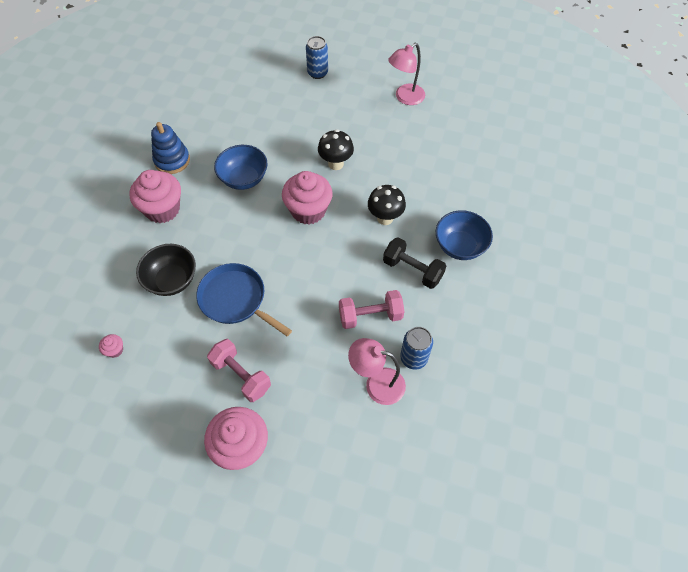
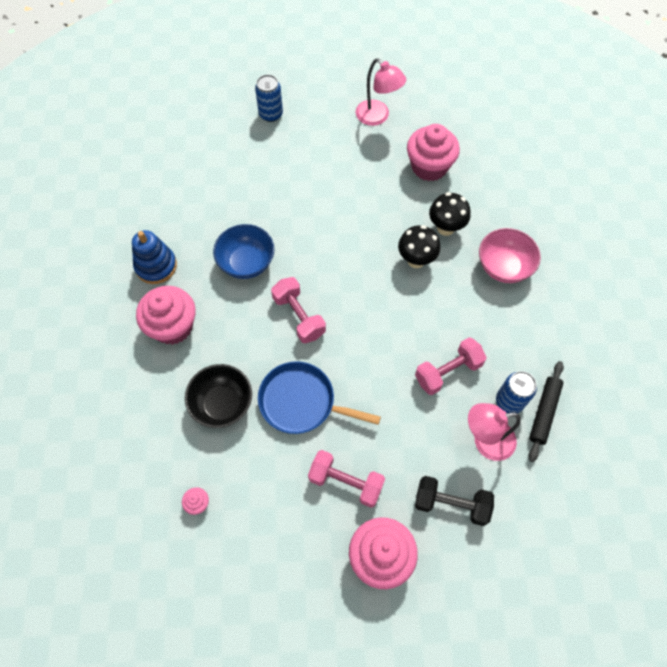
camera: 20 degrees left, 5 degrees up
pink cupcake [282,171,333,224] -> pink cupcake moved to [407,124,460,181]
black mushroom [318,129,354,170] -> black mushroom moved to [429,192,471,236]
black dumbbell [383,237,446,289] -> black dumbbell moved to [415,476,494,526]
pink lamp [388,43,425,105] -> pink lamp turned 75 degrees counterclockwise [355,58,406,126]
blue bowl [436,210,493,260] -> pink bowl [479,228,541,283]
none -> pink dumbbell [271,277,326,343]
none -> black rolling pin [529,361,564,462]

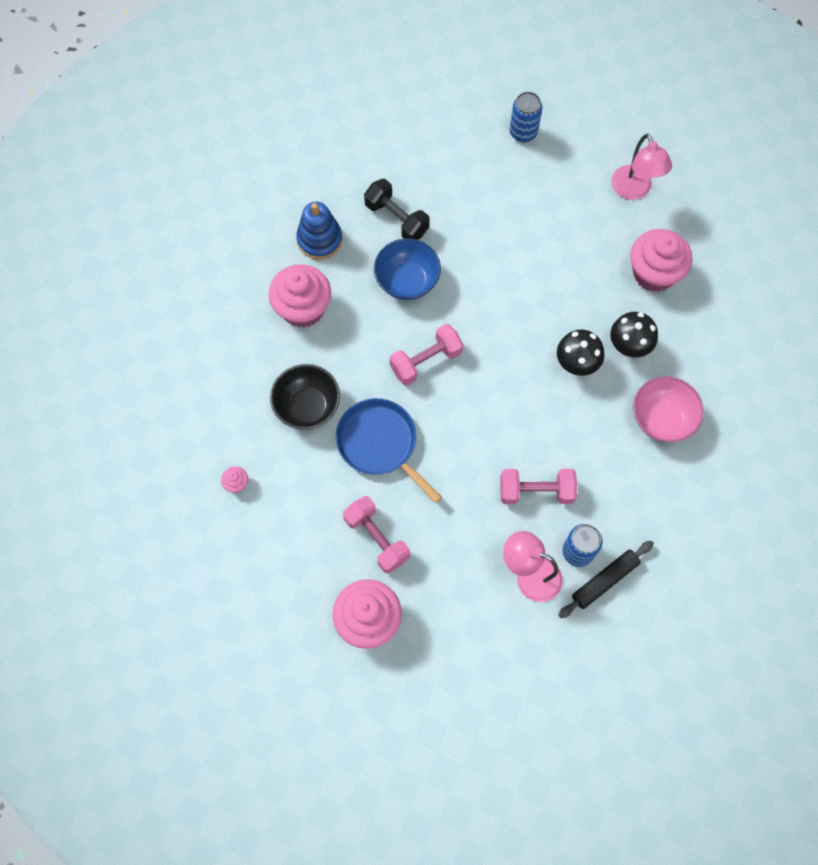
camera: 30 degrees right, 5 degrees up
pink dumbbell [271,277,326,343] -> pink dumbbell turned 60 degrees clockwise [390,324,463,385]
black dumbbell [415,476,494,526] -> black dumbbell moved to [364,179,430,240]

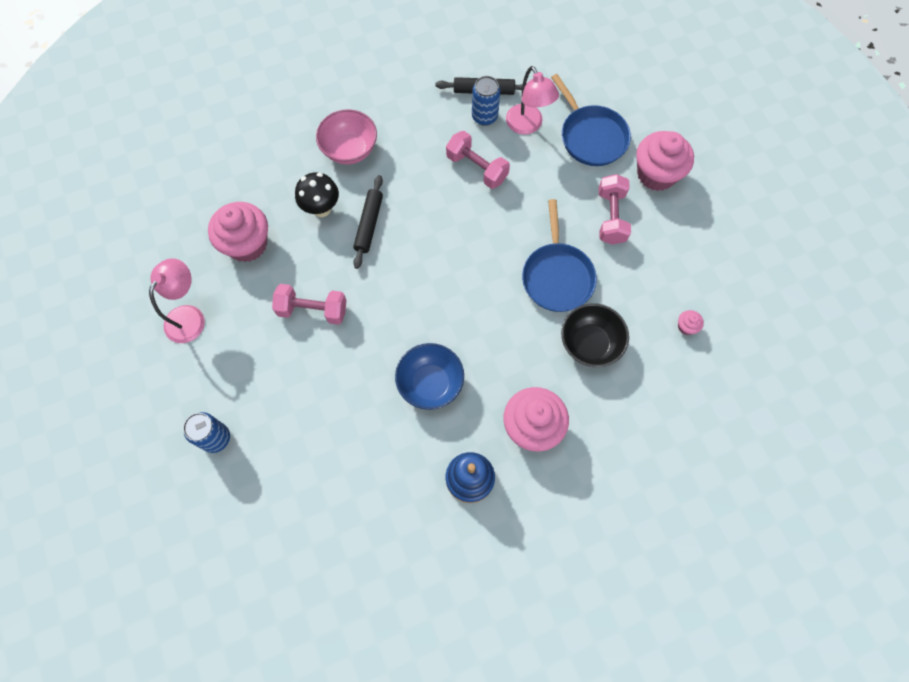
camera: 140 degrees left, 0 degrees up
black dumbbell [364,179,430,240] -> none
pink dumbbell [390,324,463,385] -> pink dumbbell moved to [272,284,346,325]
black mushroom [557,330,604,376] -> black rolling pin [353,175,383,269]
none -> blue pan [551,74,631,166]

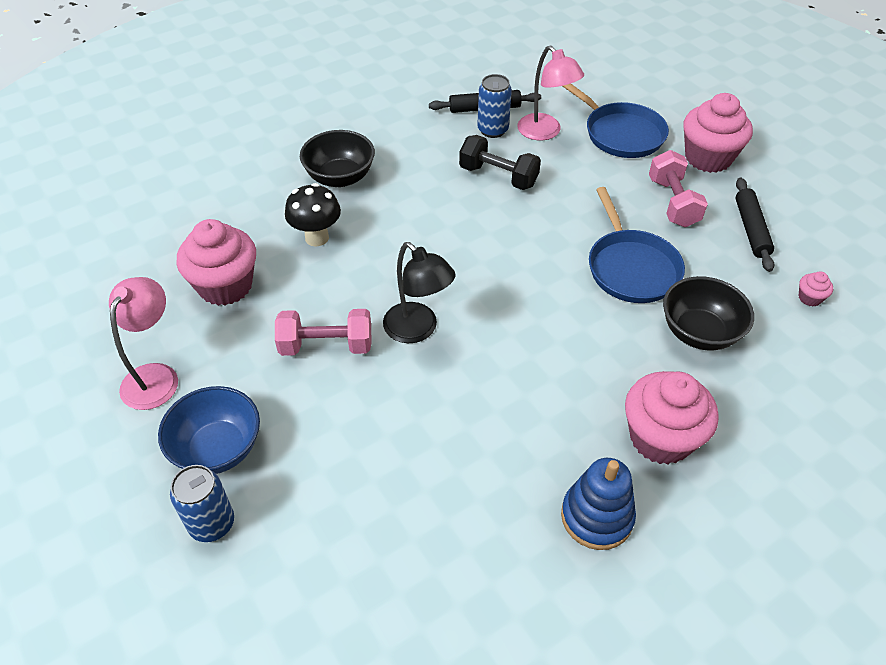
camera: 10 degrees left, 20 degrees down
pink bowl [316,109,377,165] -> black bowl [300,130,375,187]
black rolling pin [353,175,383,269] -> black rolling pin moved to [736,177,774,272]
blue bowl [395,343,464,410] -> blue bowl moved to [158,386,260,474]
pink dumbbell [446,131,510,189] -> black dumbbell [459,135,541,190]
none -> black lamp [383,242,456,343]

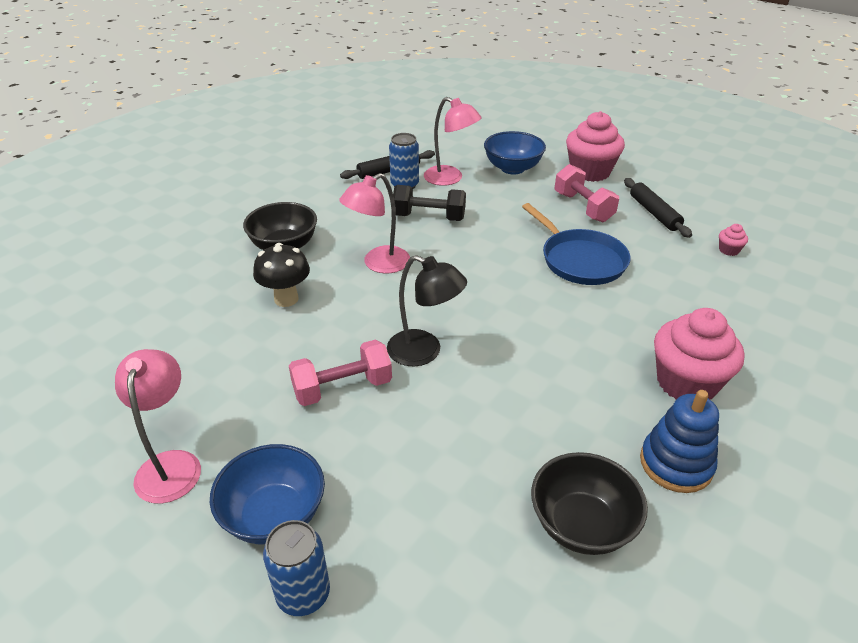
camera: 20 degrees left, 10 degrees down
pink cupcake [177,219,256,306] -> none
blue pan [563,84,669,158] -> blue bowl [484,131,546,174]
black bowl [663,276,754,351] -> black bowl moved to [531,452,648,555]
none -> pink lamp [339,173,410,274]

